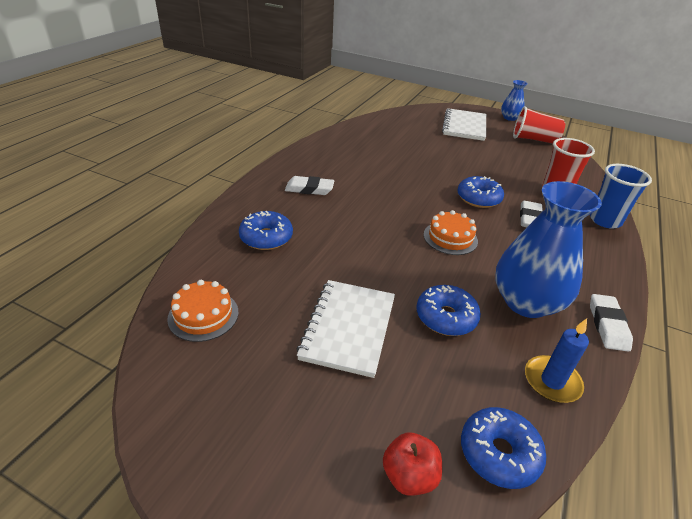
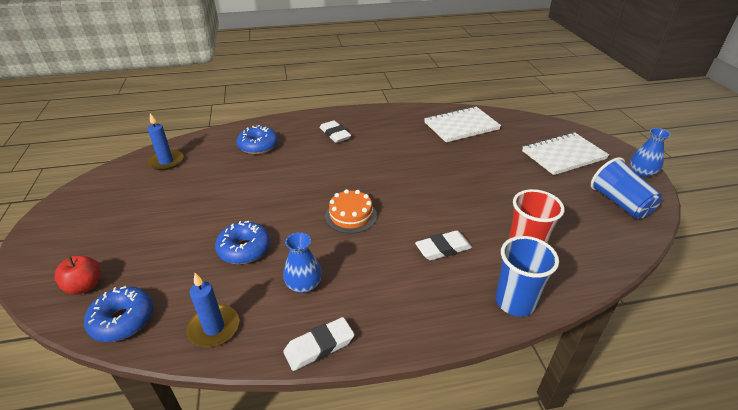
camera: 55 degrees right, 0 degrees up
orange cake [167,280,239,342] -> blue candle [147,113,183,171]
white notebook [297,280,395,378] -> white notebook moved to [424,106,501,142]
blue donut [457,176,504,208] -> none
blue vase [495,181,602,318] -> blue vase [283,233,322,293], size x0.51
red cup [513,106,565,144] -> blue cup [591,157,662,219]

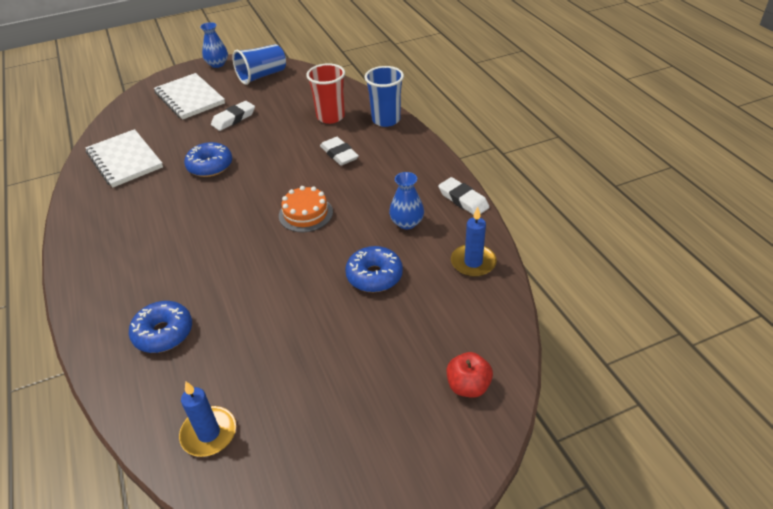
camera: 100 degrees left, 5 degrees up
blue donut [84,286,153,342] -> blue donut moved to [184,142,232,177]
white eraser [319,120,351,143] -> white eraser moved to [211,101,255,131]

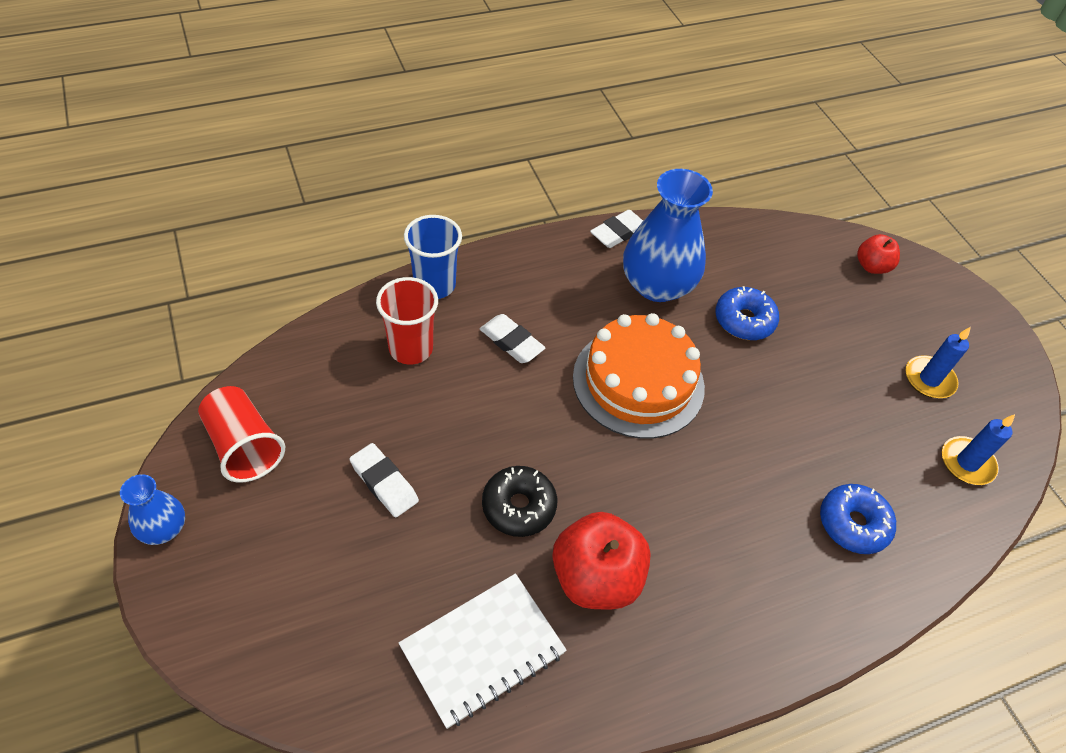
camera: 95 degrees left, 10 degrees up
white notebook [154,73,225,120] -> none
blue donut [184,142,232,177] -> black donut [482,466,557,537]
blue cup [233,44,286,85] -> red cup [198,386,285,483]
orange cake [279,186,333,232] -> orange cake [573,313,705,439], size x1.86
white eraser [320,137,359,166] -> white eraser turned 75 degrees clockwise [480,314,545,363]
blue vase [389,172,424,229] -> blue vase [623,169,713,302], size x1.98
blue candle [451,207,497,277] -> blue candle moved to [905,327,971,398]
none -> red apple [552,512,651,609]

